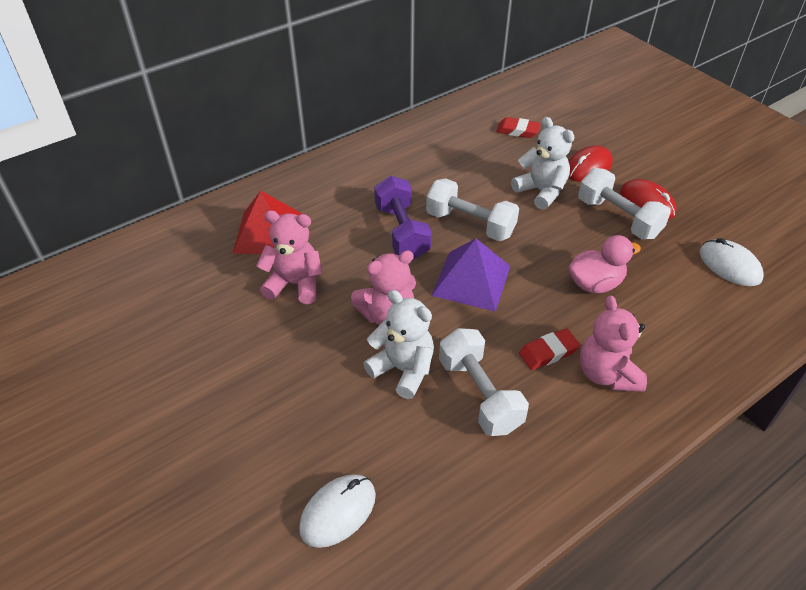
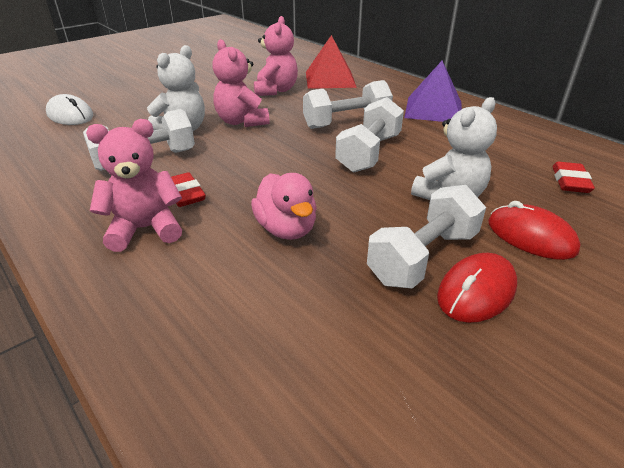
camera: 85 degrees right, 10 degrees down
purple dumbbell [374,176,432,259] -> white dumbbell [303,80,393,129]
purple pyramid [432,238,510,312] -> purple pyramid moved to [404,60,462,122]
white mouse [699,238,764,286] -> none

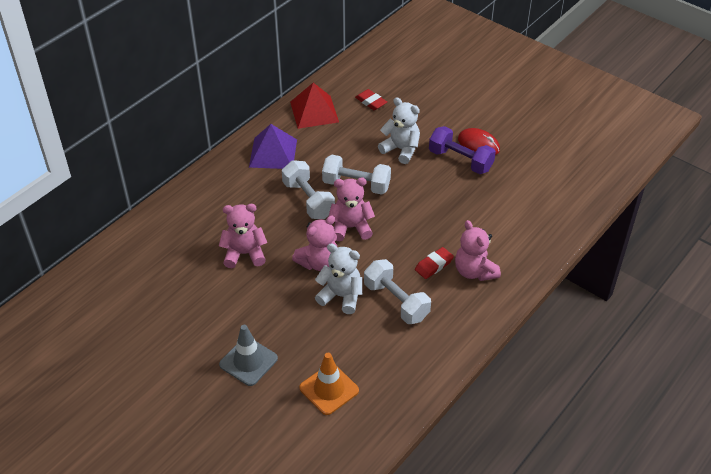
camera: 100 degrees left, 10 degrees up
white mouse [46,94,93,125] -> orange traffic cone [299,353,359,415]
pink duck [251,173,317,240] -> none
red pyramid [306,35,357,89] -> red pyramid moved to [290,83,339,129]
white dumbbell [367,185,486,289] -> purple dumbbell [429,126,496,174]
red mouse [488,201,581,260] -> none
red eraser [552,162,595,193] -> red eraser turned 45 degrees clockwise [355,89,387,110]
none -> grey traffic cone [219,325,278,386]
none -> pink teddy bear [328,178,375,241]

